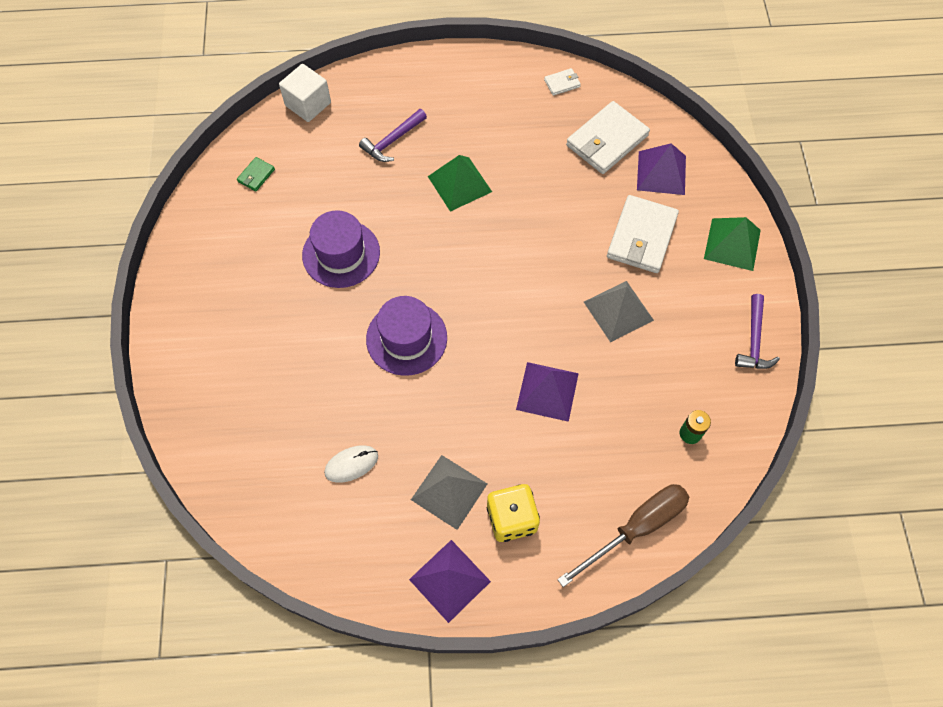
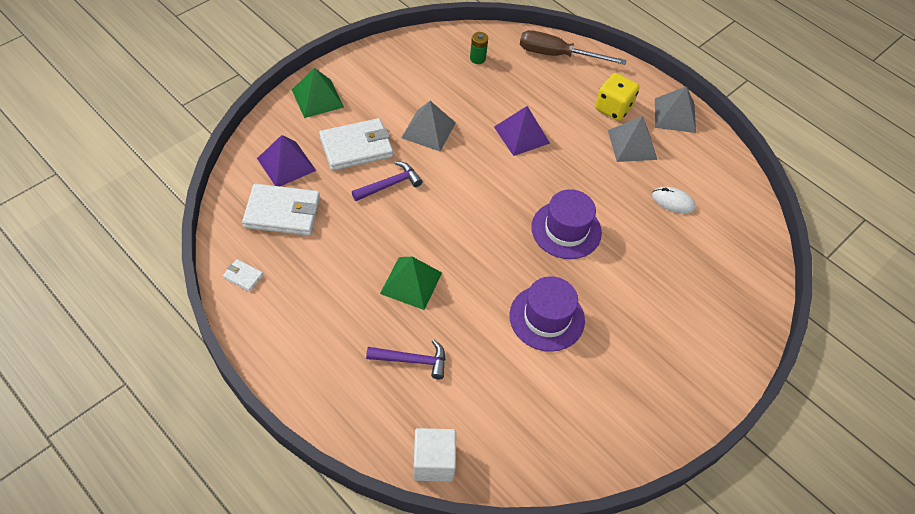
camera: 135 degrees left, 10 degrees down
green wallet [237,157,275,191] -> none
purple pyramid [409,540,491,623] -> grey pyramid [655,86,696,133]
purple hammer [735,294,780,369] -> purple hammer moved to [352,161,423,201]

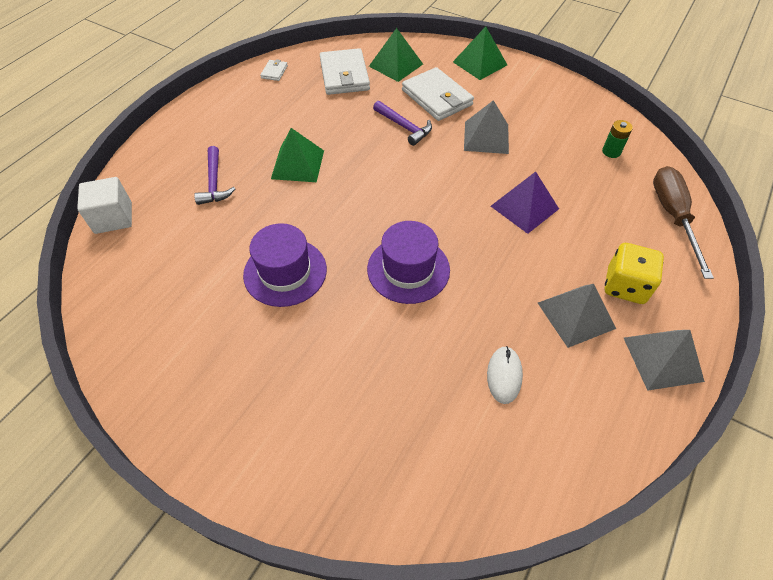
camera: 80 degrees right, 0 degrees up
purple pyramid [257,135,316,186] -> green pyramid [369,28,423,82]

